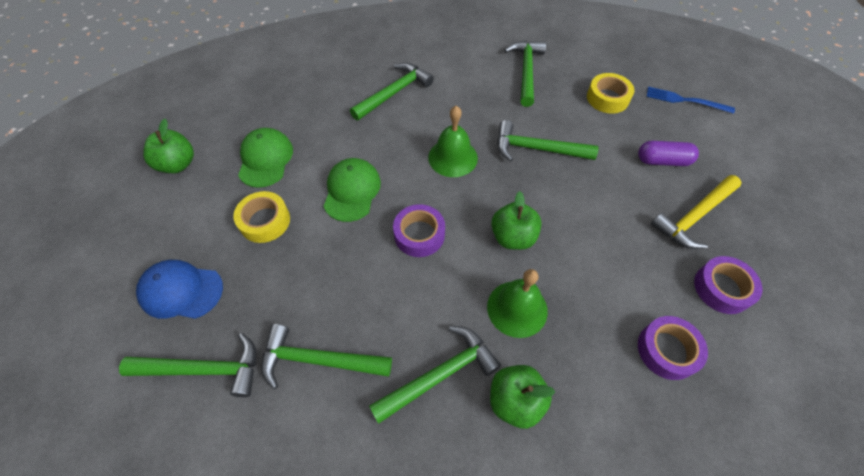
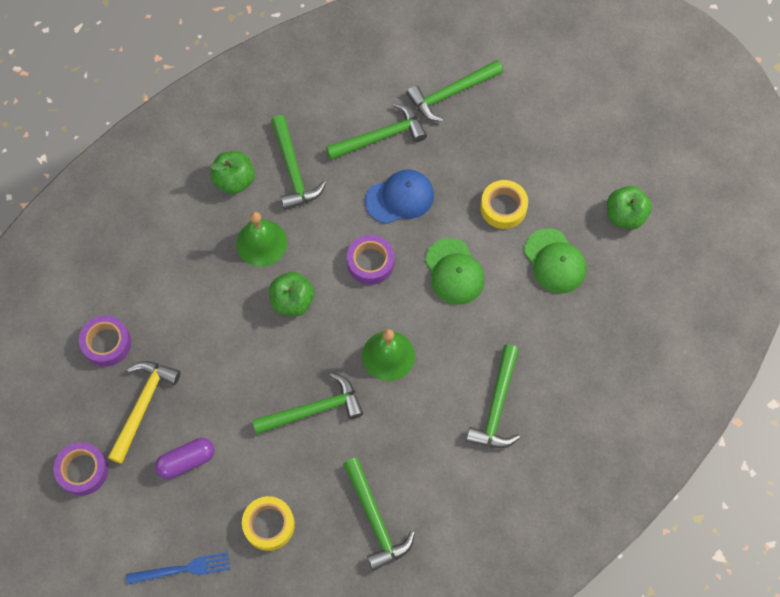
camera: 150 degrees right, 10 degrees up
blue cap [136,260,223,319] -> blue cap moved to [365,170,434,224]
green hammer [369,326,501,424] -> green hammer turned 45 degrees counterclockwise [271,115,326,210]
purple tape [638,316,708,380] -> purple tape moved to [53,442,108,496]

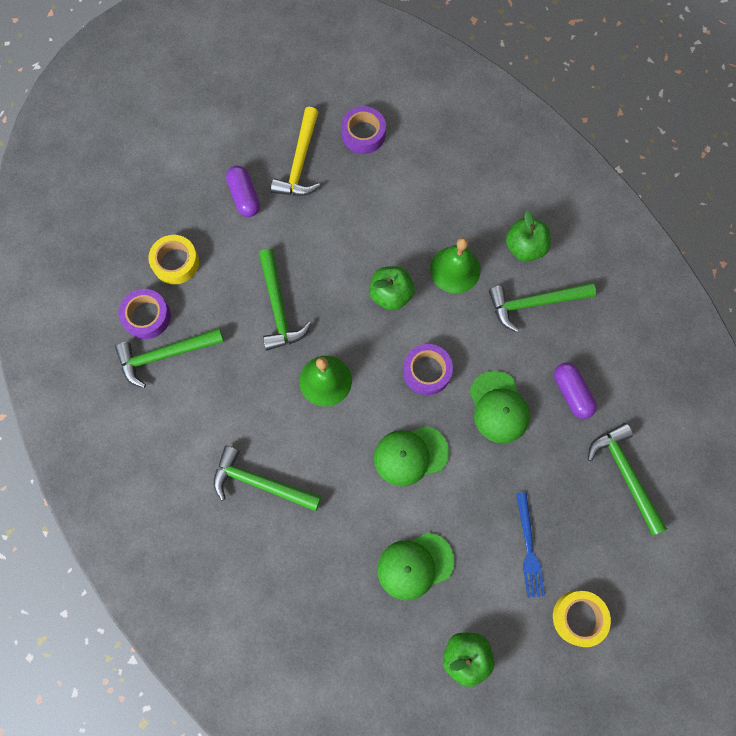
camera: 95 degrees right, 5 degrees up
purple tape [53,442,108,496] -> purple tape moved to [118,289,171,339]
yellow hammer [108,361,181,464] -> yellow hammer turned 75 degrees clockwise [271,107,320,196]
blue fork [126,552,230,585] -> blue fork moved to [516,492,545,598]
green hammer [326,103,427,160] -> purple capsule [554,362,597,419]
blue cap [365,170,434,224] -> green cap [470,371,530,443]
yellow tape [480,180,528,229] -> yellow tape moved to [553,591,611,647]

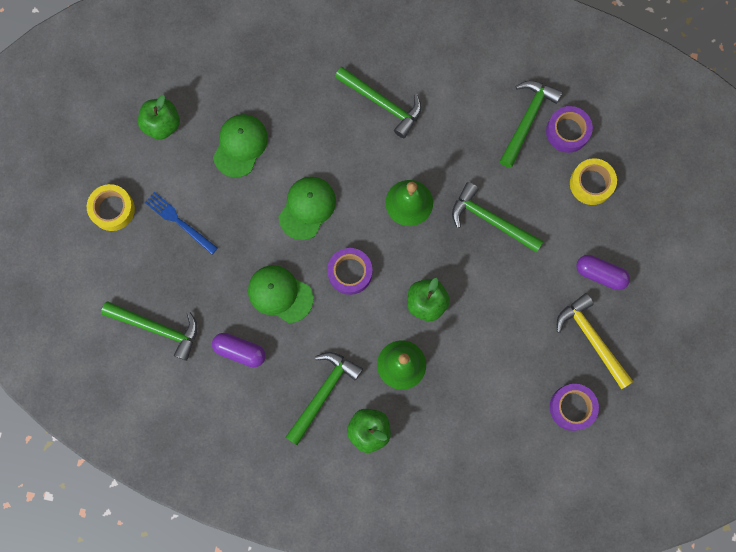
camera: 135 degrees right, 5 degrees up
green hammer [213,446,322,511] -> green hammer turned 60 degrees clockwise [335,67,422,138]

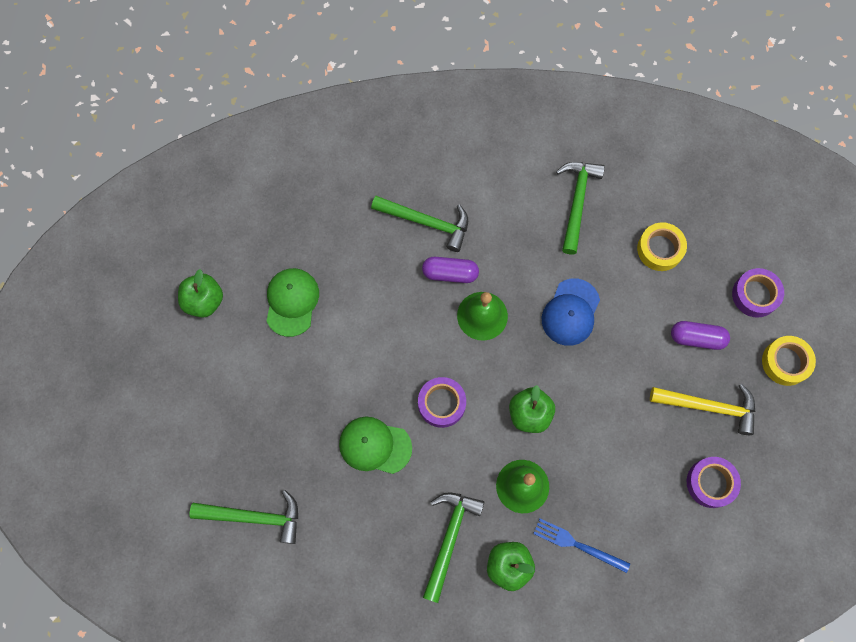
camera: 15 degrees left, 5 degrees down
yellow tape [87,184,135,231] -> yellow tape moved to [762,336,816,386]
blue fork [145,192,218,254] -> blue fork moved to [533,519,630,573]
purple capsule [212,333,266,367] -> purple capsule moved to [422,257,479,283]
green cap [279,177,336,240] -> none
green hammer [452,182,543,253] -> blue cap [542,278,600,346]
purple tape [546,106,593,153] -> purple tape moved to [732,268,784,318]
yellow hammer [557,293,633,389] -> yellow hammer turned 150 degrees clockwise [650,384,755,435]

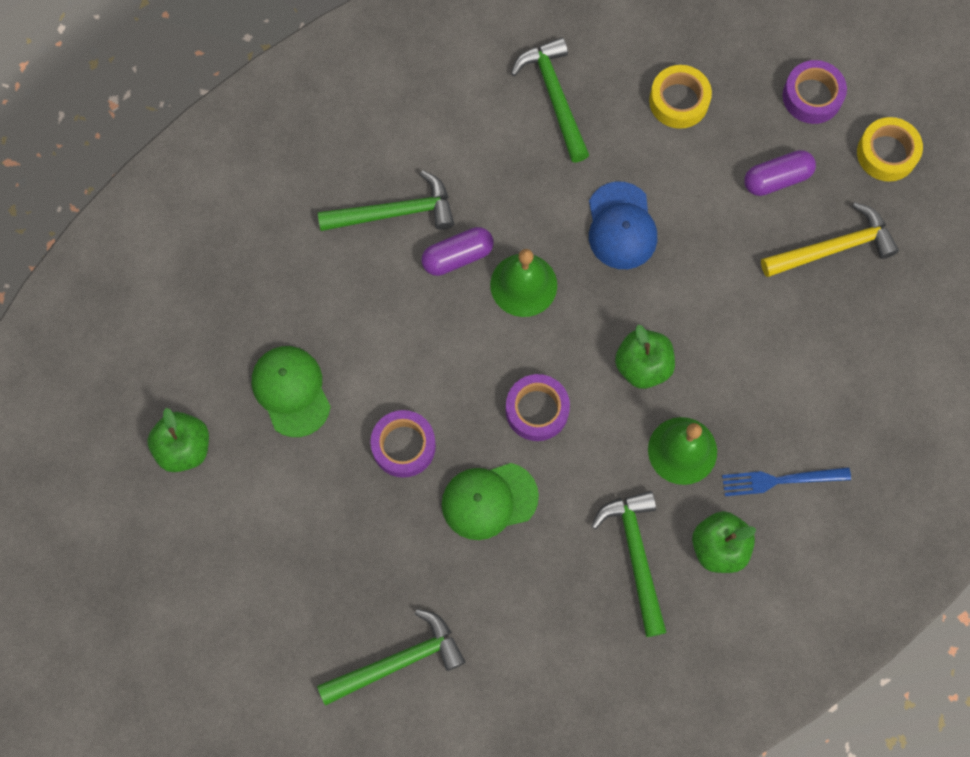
camera: 30 degrees left, 0 degrees up
purple tape [687,457,741,508] -> purple tape moved to [370,410,436,478]

